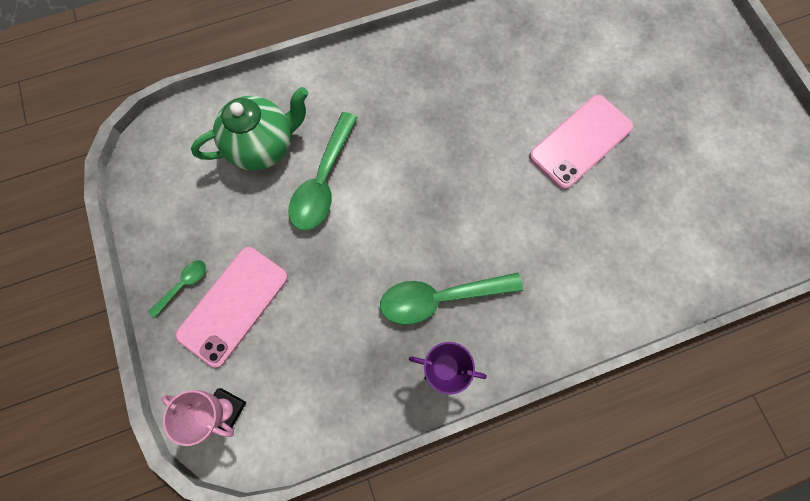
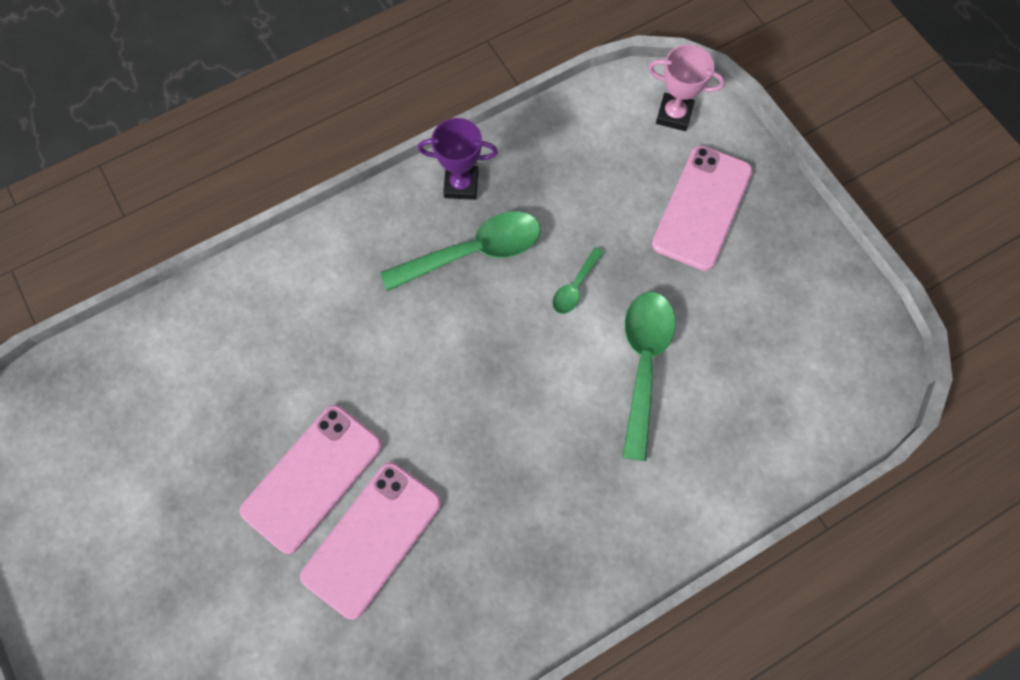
camera: 170 degrees right, 5 degrees down
green spoon [149,260,206,318] -> green spoon moved to [552,247,604,314]
green teapot [191,87,308,171] -> none
none -> pink phone [300,462,441,620]

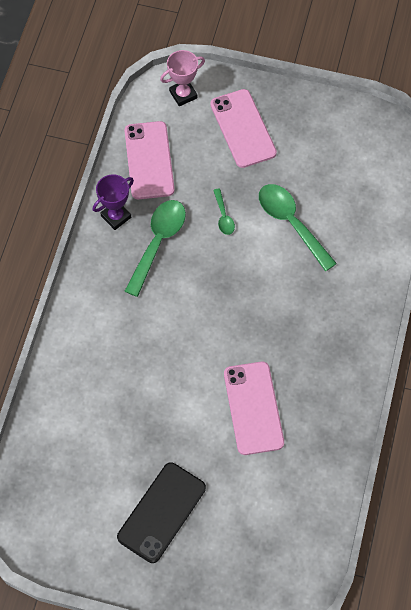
camera: 45 degrees left, 5 degrees down
pink phone [239,405,382,554] -> pink phone moved to [124,121,175,199]
none -> black phone [117,462,206,563]

